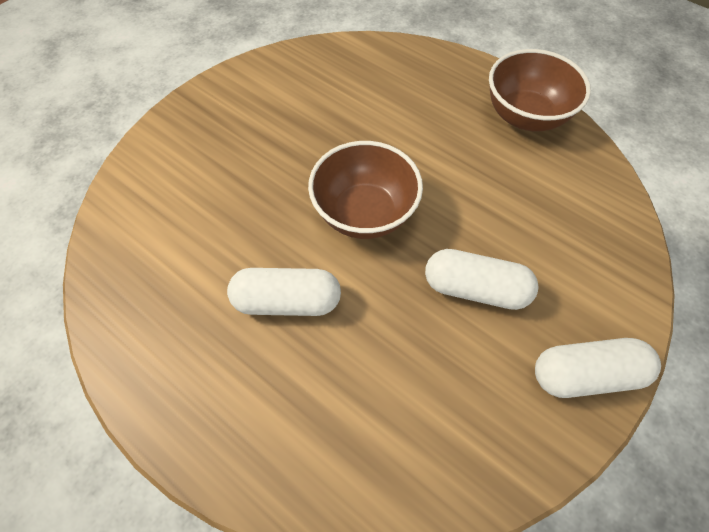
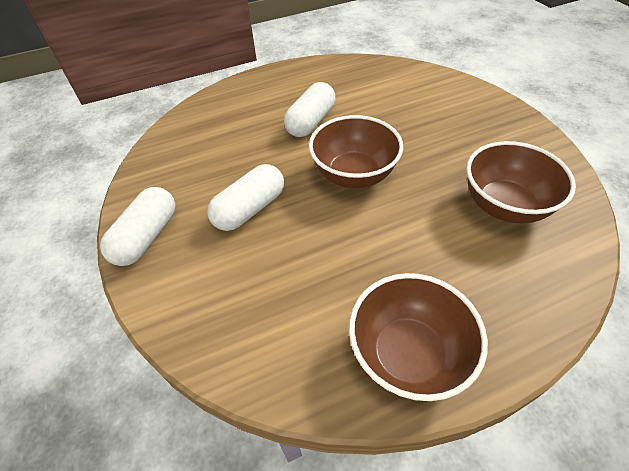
camera: 120 degrees right, 10 degrees down
none -> brown bowl [466,141,576,224]

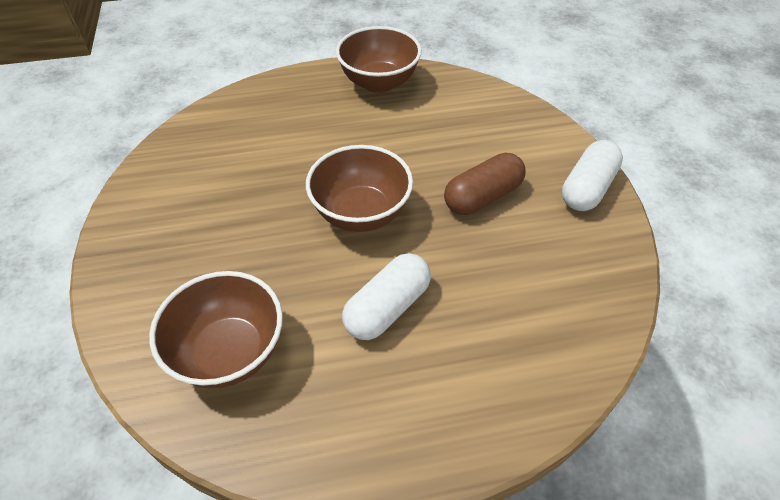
camera: 170 degrees left, 0 degrees up
white capsule [207,164,284,231] -> brown capsule [444,153,526,215]
brown bowl [466,141,576,224] -> brown bowl moved to [149,271,283,388]

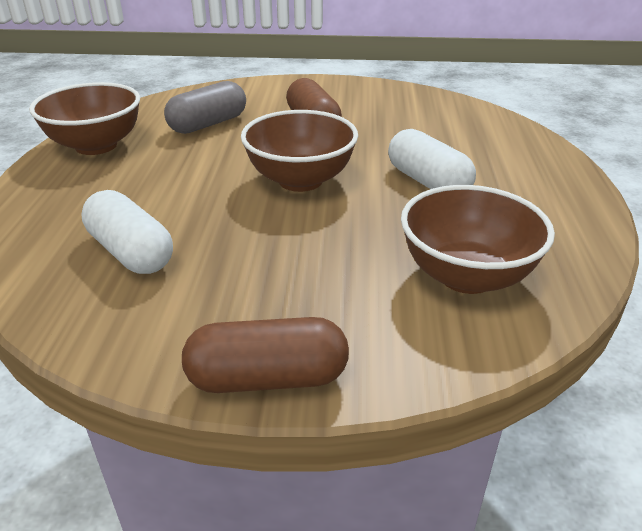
camera: 75 degrees left, 15 degrees down
white capsule [562,140,623,211] -> white capsule moved to [81,190,173,274]
none -> grey capsule [164,81,246,134]
none -> brown capsule [182,317,349,393]

